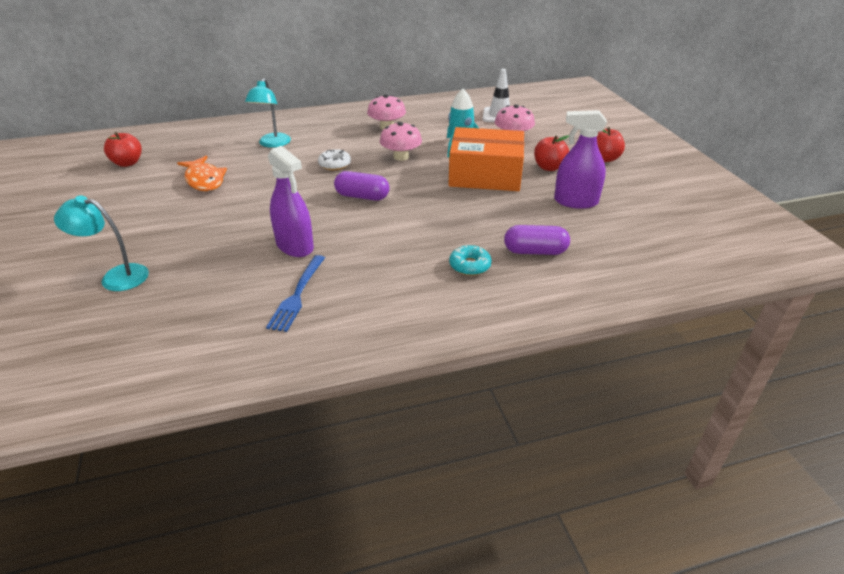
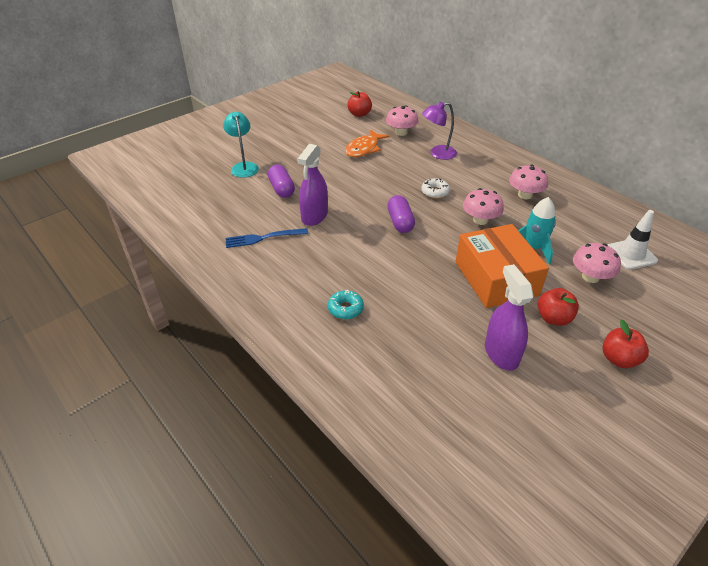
camera: 65 degrees right, 5 degrees up
turquoise lamp [245,79,291,148] -> purple lamp [422,102,457,160]
purple capsule [504,225,570,255] -> purple capsule moved to [268,165,295,198]
none -> pink mushroom [386,106,419,136]

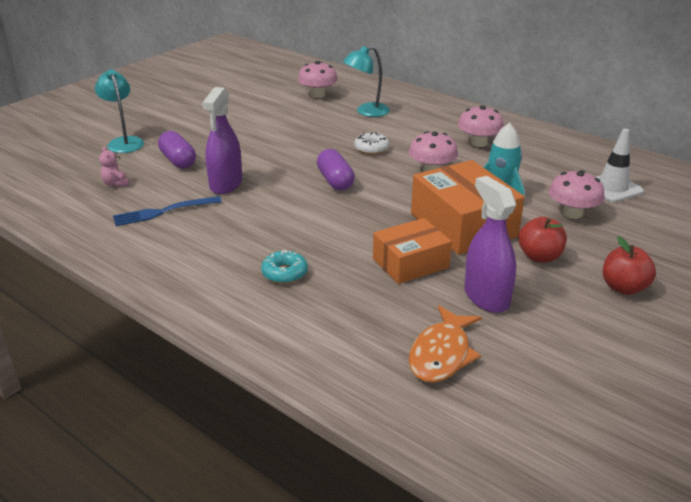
camera: 10 degrees left, 10 degrees down
orange fish [345,129,389,157] -> orange fish moved to [409,305,482,383]
red apple [347,91,372,117] -> none
purple lamp [422,102,457,160] -> turquoise lamp [343,46,390,117]
none -> pink teddy bear [99,146,129,187]
none -> orange box [373,218,452,284]

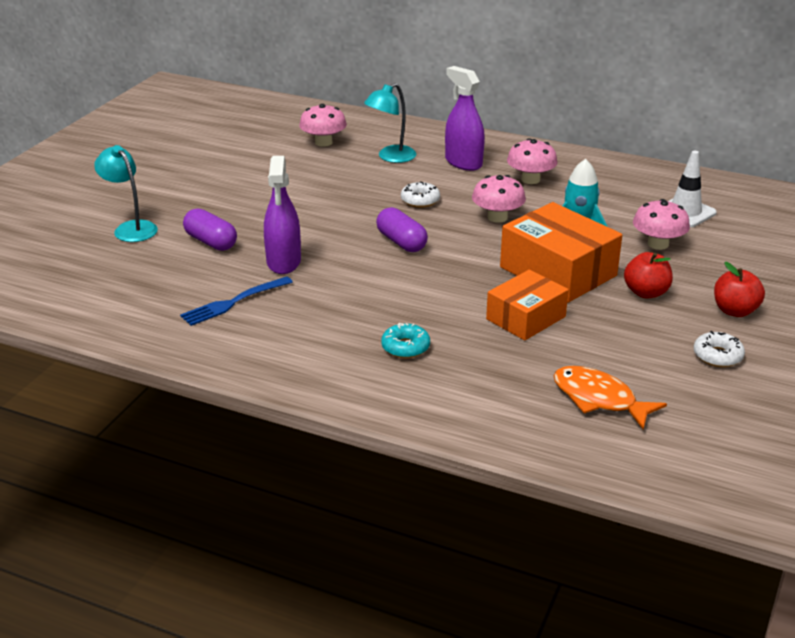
camera: 15 degrees left, 0 degrees up
pink teddy bear [99,146,129,187] -> none
orange fish [409,305,482,383] -> orange fish turned 120 degrees clockwise [553,366,667,430]
purple spray bottle [464,176,516,313] -> purple spray bottle moved to [445,66,485,171]
none -> white donut [694,331,745,367]

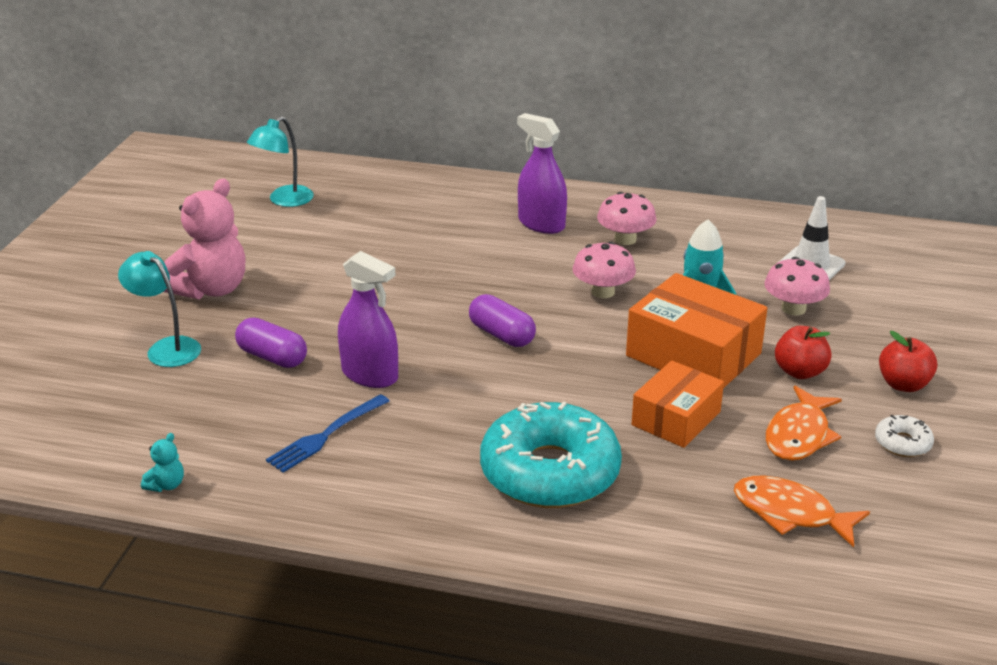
camera: 10 degrees left, 0 degrees up
purple spray bottle [264,156,301,274] -> purple spray bottle turned 45 degrees counterclockwise [338,251,398,388]
pink mushroom [299,104,347,147] -> none
turquoise lamp [364,83,416,163] -> turquoise lamp moved to [247,116,314,207]
turquoise donut [381,323,430,358] -> turquoise donut [480,402,622,508], size x2.41
white donut [401,182,440,208] -> none
none -> turquoise teddy bear [141,433,184,492]
none -> pink teddy bear [164,178,245,299]
none -> orange fish [766,386,842,461]

